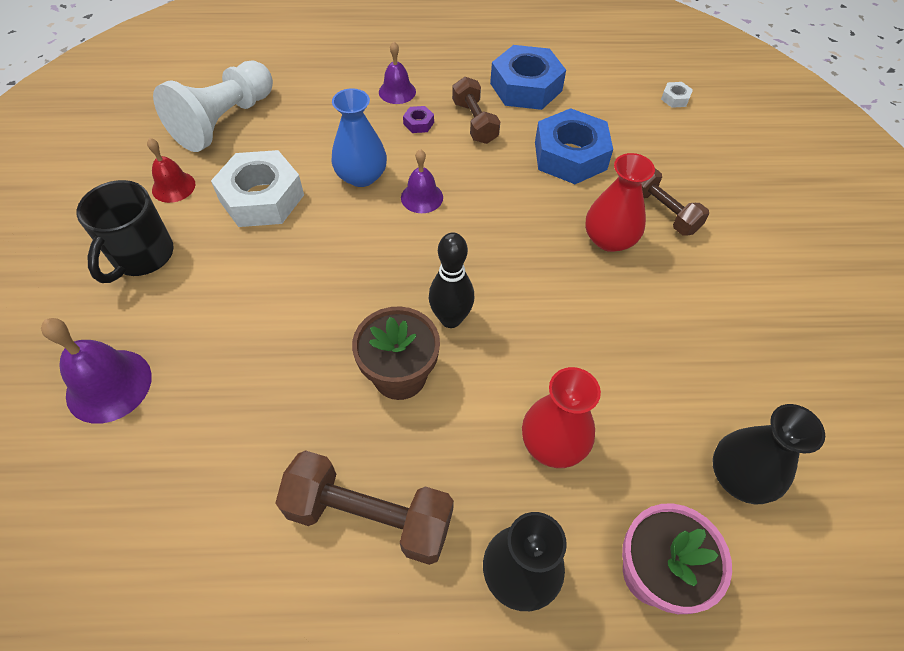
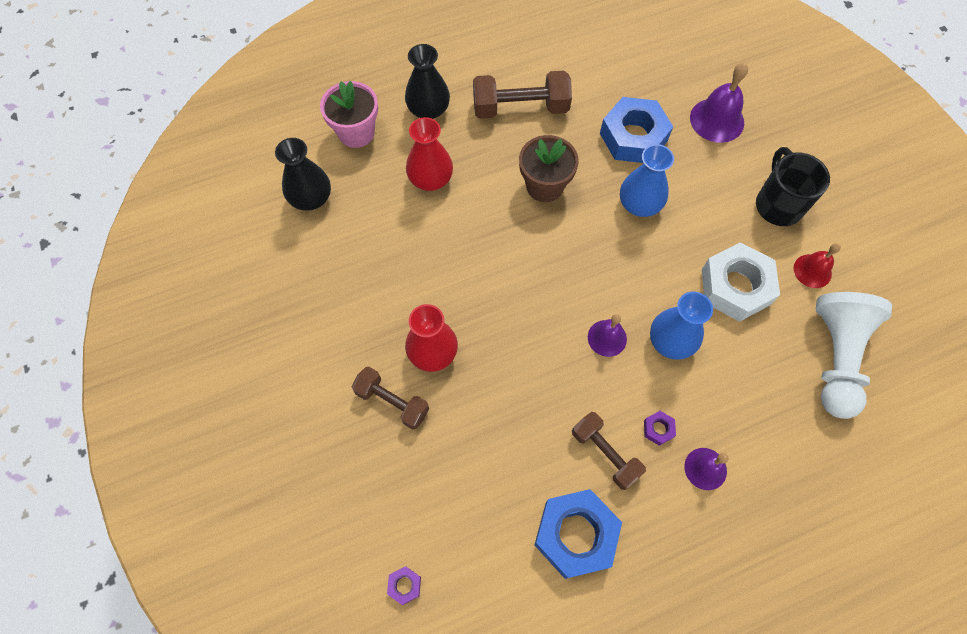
camera: 160 degrees right, 10 degrees up
black bowling pin [429,232,474,328] -> none
blue nut [535,108,613,184] -> blue nut moved to [600,97,673,163]
white nut [661,82,693,108] -> purple nut [387,566,421,605]
none -> blue vase [620,144,674,217]

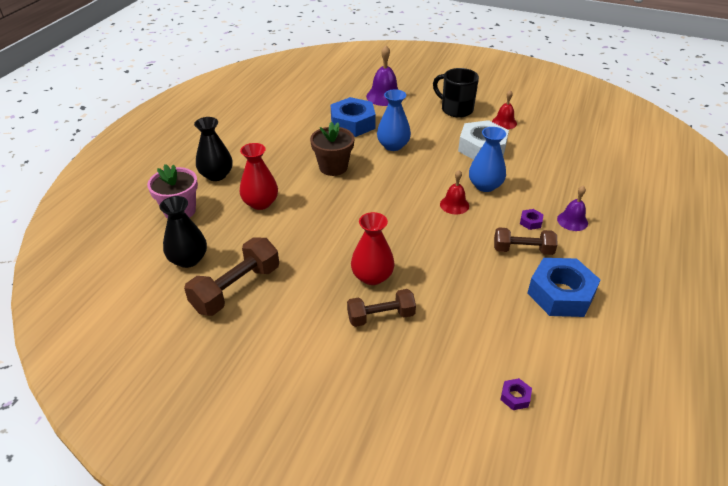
camera: 45 degrees left, 25 degrees down
brown dumbbell [473,71,572,119] -> brown dumbbell moved to [184,238,279,316]
purple bell [588,314,627,357] -> red bell [440,170,469,214]
white pawn [816,292,892,419] -> none

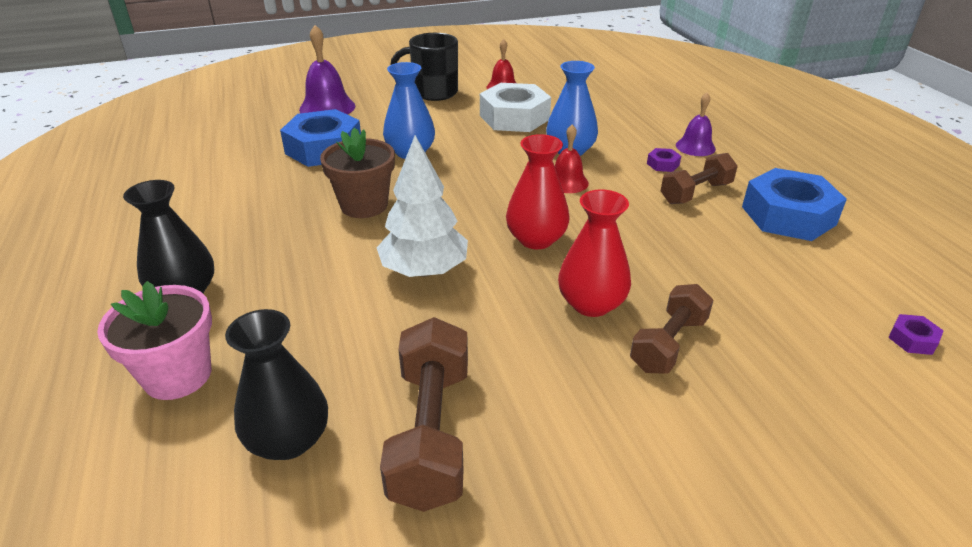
camera: 40 degrees left, 5 degrees down
red vase [240,143,278,210] -> red vase moved to [506,134,570,249]
none -> white tree [377,135,468,277]

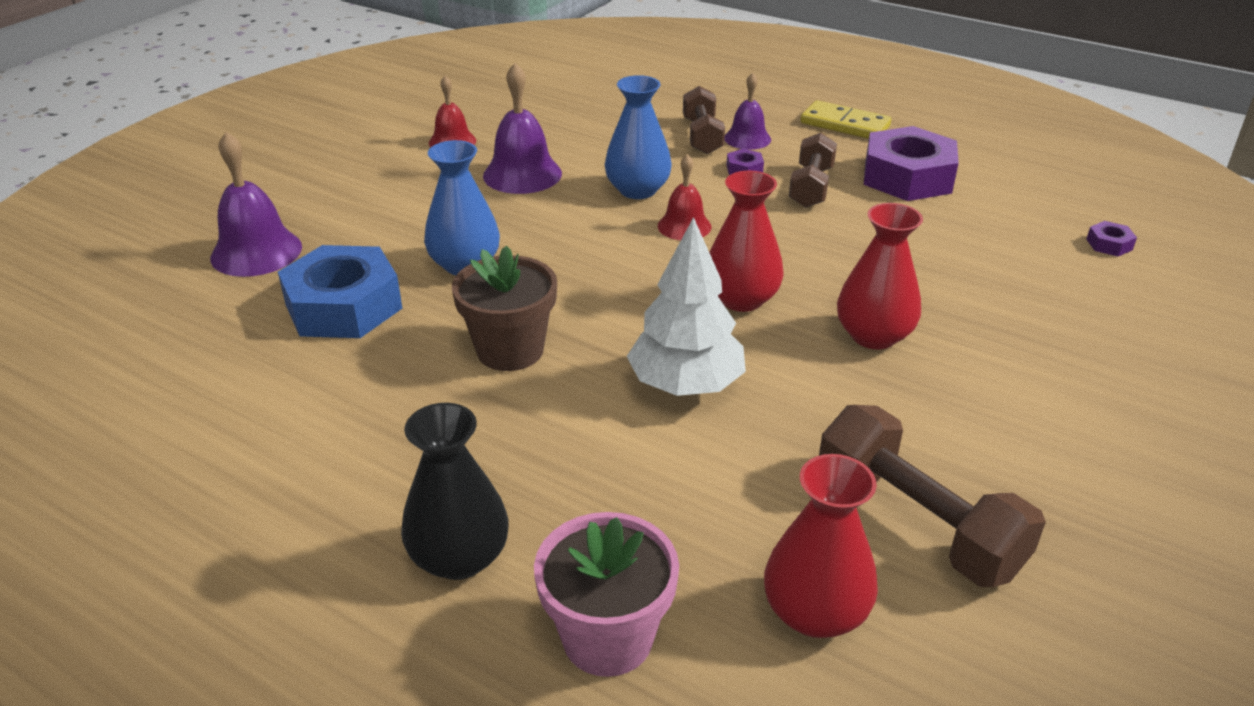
camera: 40 degrees left, 0 degrees up
black vase [225,309,328,460] -> red vase [764,454,878,638]
black mug [391,33,458,101] -> none
white nut [480,83,551,132] -> purple bell [483,63,562,194]
brown dumbbell [630,284,714,374] -> brown dumbbell moved to [683,86,725,154]
blue nut [742,168,847,241] -> purple nut [864,126,959,201]
none -> yellow domino [801,100,891,139]

